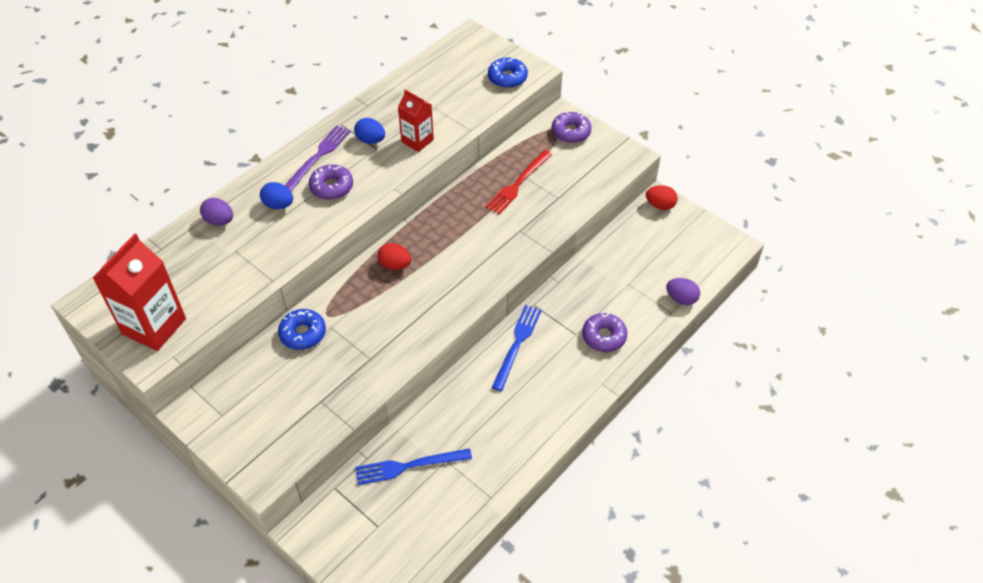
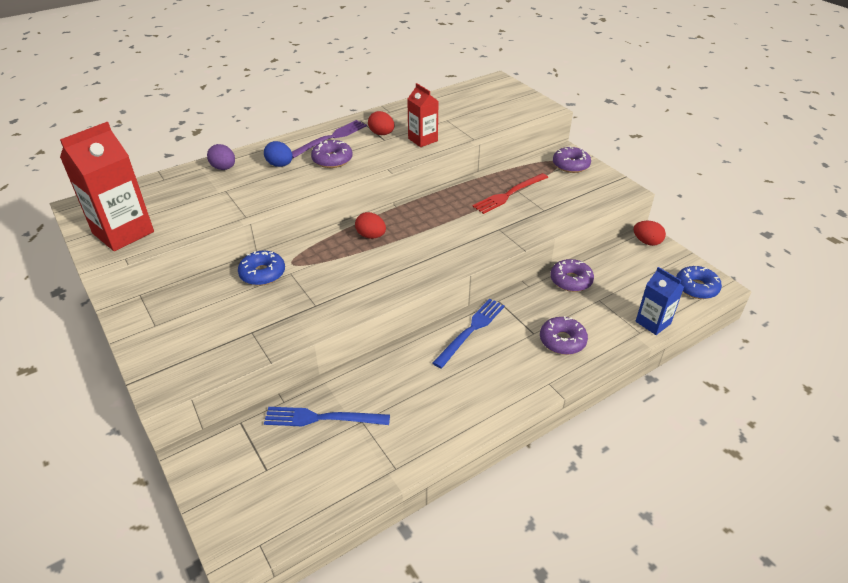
camera: 15 degrees right, 10 degrees down
blue egg [354,118,385,144] -> red egg [368,111,394,135]
blue donut [488,58,528,88] -> blue donut moved to [676,266,722,299]
purple egg [666,278,700,305] -> blue carton [635,267,684,335]
none -> purple donut [550,259,594,292]

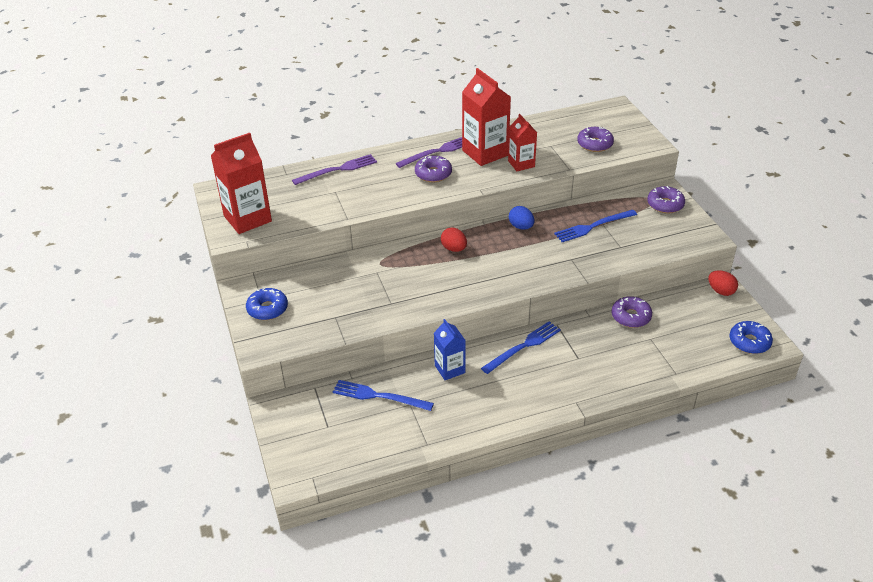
camera: 15 degrees right, 0 degrees up
purple egg [207,144,235,170] -> purple fork [292,154,377,185]
blue donut [238,250,285,286] -> blue donut moved to [246,288,288,320]
blue egg [264,141,293,167] -> blue egg moved to [509,206,535,230]
red egg [368,111,394,135] -> red carton [462,68,511,166]
red fork [472,173,548,214] -> blue fork [554,210,637,242]
purple donut [540,316,588,355] -> purple donut moved to [577,126,614,152]
blue carton [635,267,684,335] -> blue carton moved to [434,319,466,380]

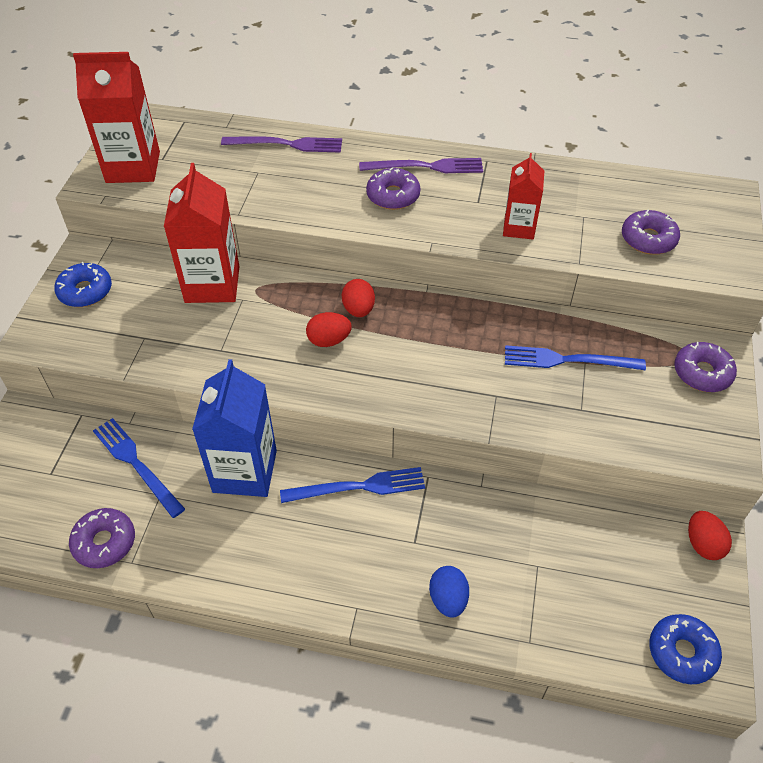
camera: 30 degrees right, 10 degrees up
blue carton [434,319,466,380] -> blue carton [192,359,277,497], size x1.68
red carton [462,68,511,166] -> red carton moved to [164,163,240,303]
blue egg [509,206,535,230] -> blue egg moved to [429,566,469,618]
purple donut [612,296,652,328] -> purple donut moved to [69,508,135,568]
none -> red egg [306,312,352,347]

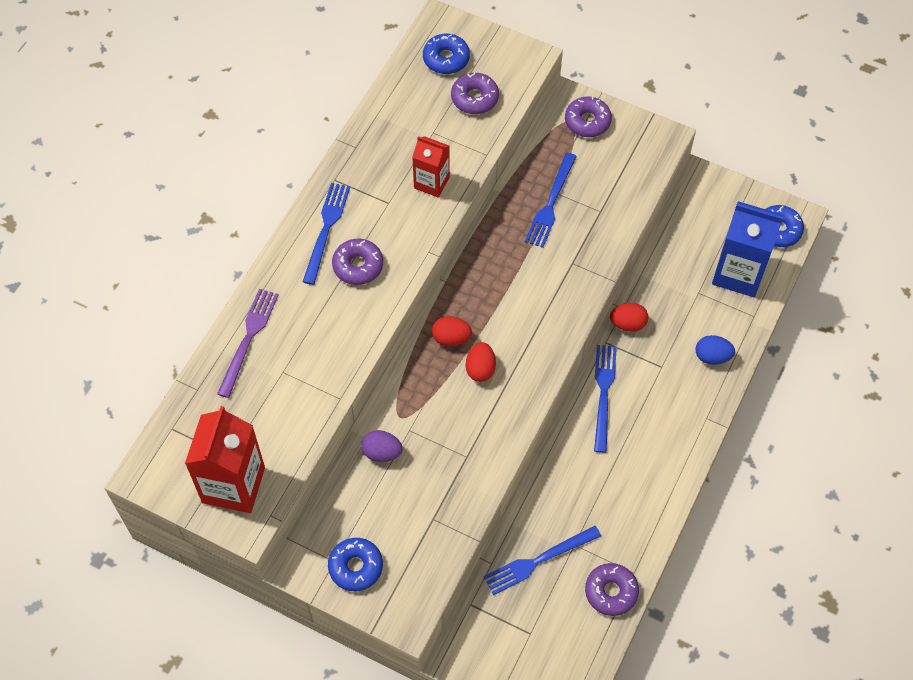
camera: 75 degrees left, 10 degrees up
red carton [164,163,240,303] -> purple egg [361,430,403,462]
blue carton [192,359,277,497] -> blue carton moved to [712,201,783,297]
purple fork [359,158,483,173] -> blue fork [302,183,350,285]
red egg [688,511,732,560] -> red egg moved to [610,303,648,332]
none -> blue donut [423,34,470,74]

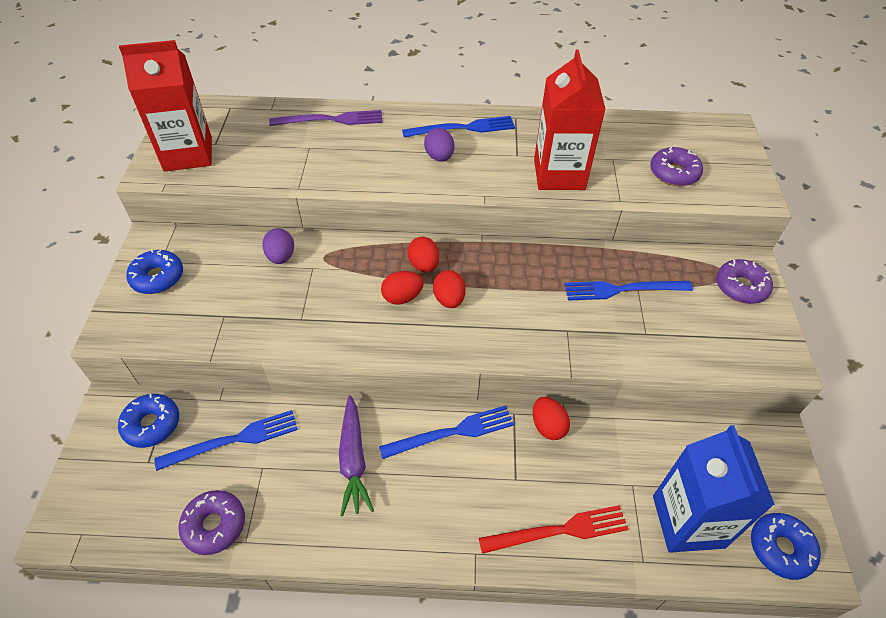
camera: 65 degrees right, 10 degrees down
purple donut [332,239,383,285] -> purple egg [424,128,454,161]
red carton [412,136,450,198] -> red carton [534,50,606,190], size x1.68
blue donut [423,34,470,74] -> blue donut moved to [118,394,179,448]
blue fork [484,526,601,595] -> blue fork turned 120 degrees clockwise [154,410,298,471]
blue egg [695,335,735,365] -> red fork [479,505,628,554]
none -> purple carrot [339,395,374,516]
none -> red egg [433,270,466,308]

